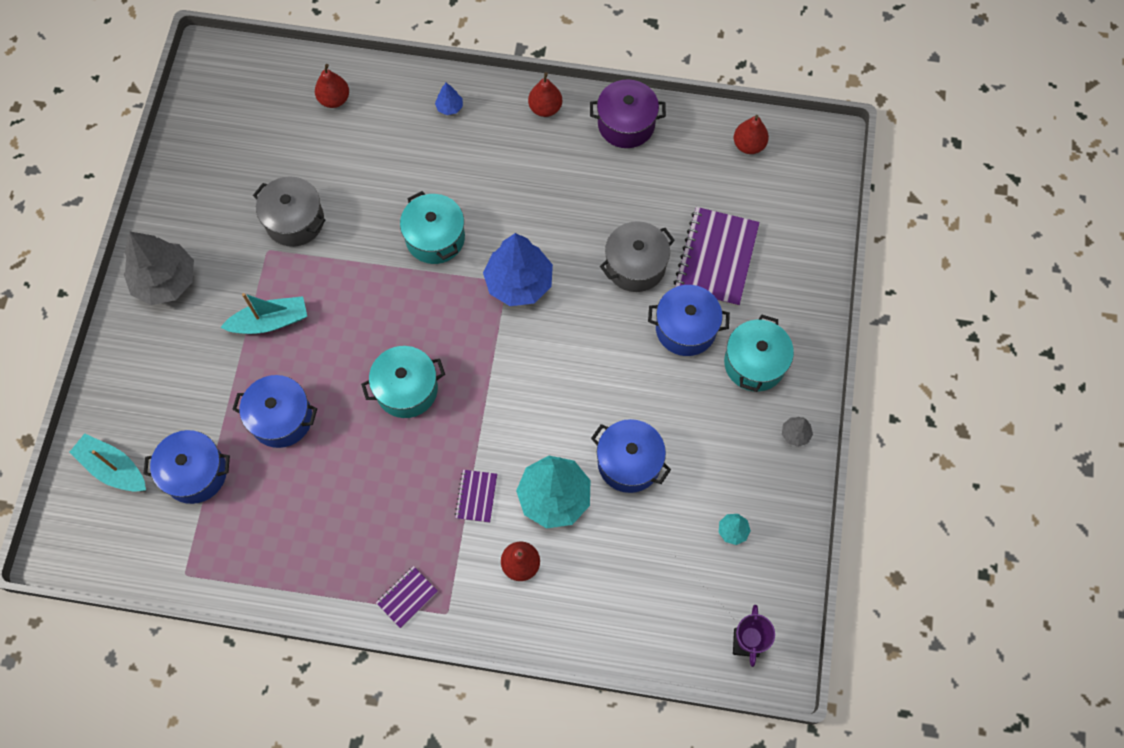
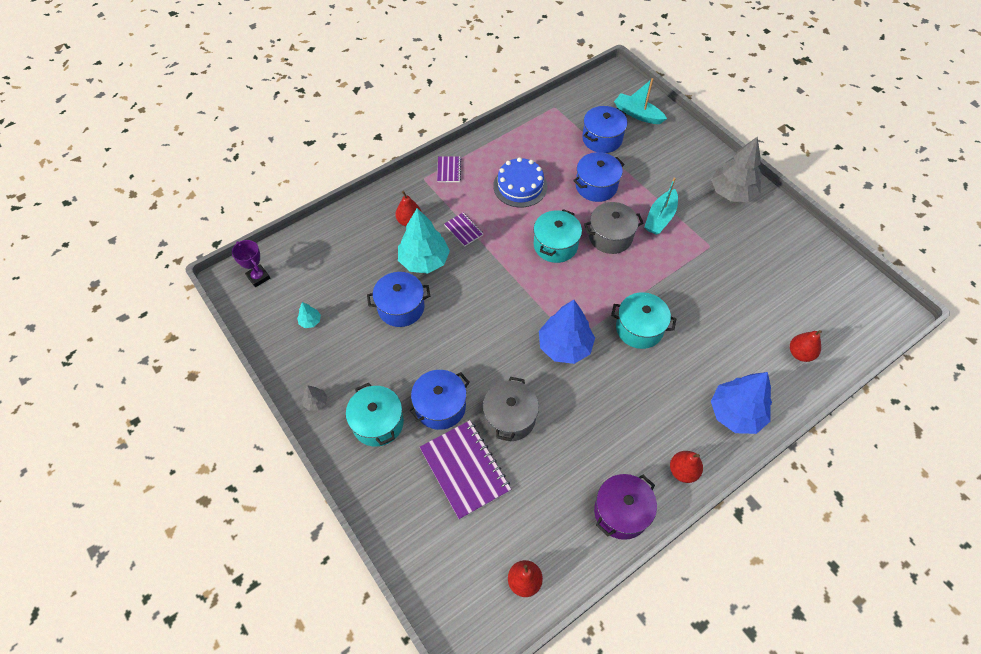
camera: 135 degrees right, 10 degrees down
turquoise boat [69,434,146,492] -> turquoise boat turned 135 degrees counterclockwise [614,78,667,124]
grey pot [253,176,326,247] -> grey pot moved to [584,202,644,254]
blue tree [435,83,463,115] -> blue tree [711,372,772,434], size x2.33
none -> blue cake [493,157,547,207]

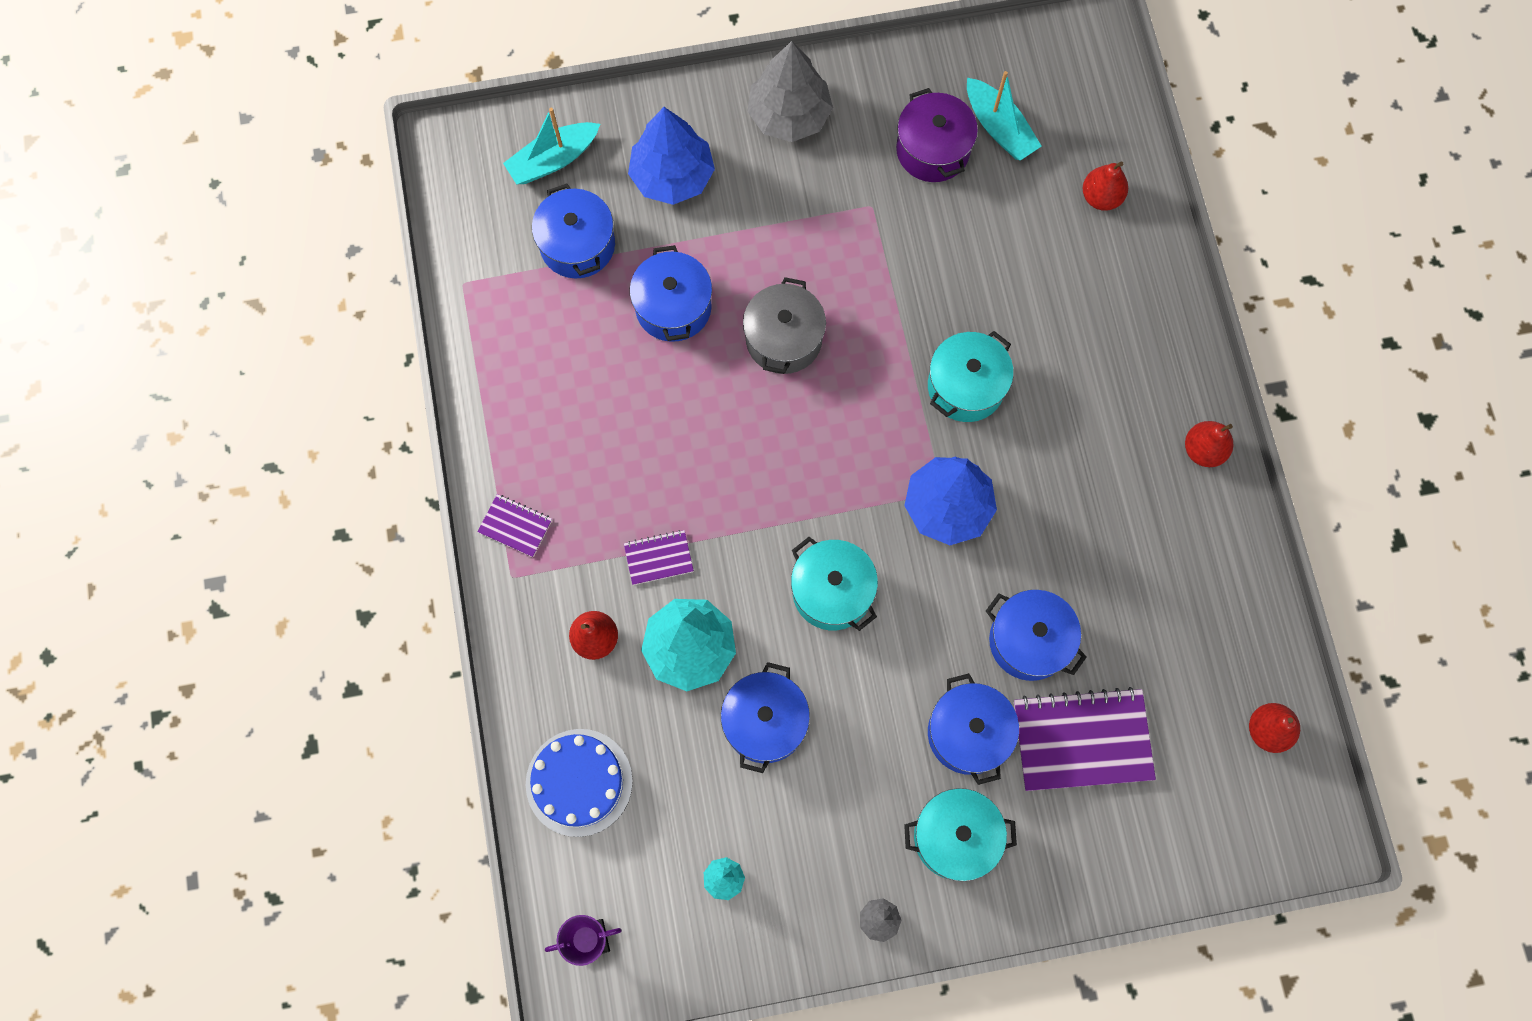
camera: 65 degrees left, 15 degrees up
grey pot [483,377,539,441] -> blue pot [986,590,1087,681]
blue cake [493,157,547,207] -> blue cake moved to [526,729,633,837]
turquoise pot [534,209,582,263] -> turquoise pot moved to [791,537,878,631]
purple pot [594,474,657,540] -> purple pot moved to [896,88,978,182]
turquoise boat [644,178,678,235] -> turquoise boat moved to [967,71,1041,160]
blue tree [711,372,772,434] -> blue tree moved to [628,107,715,205]

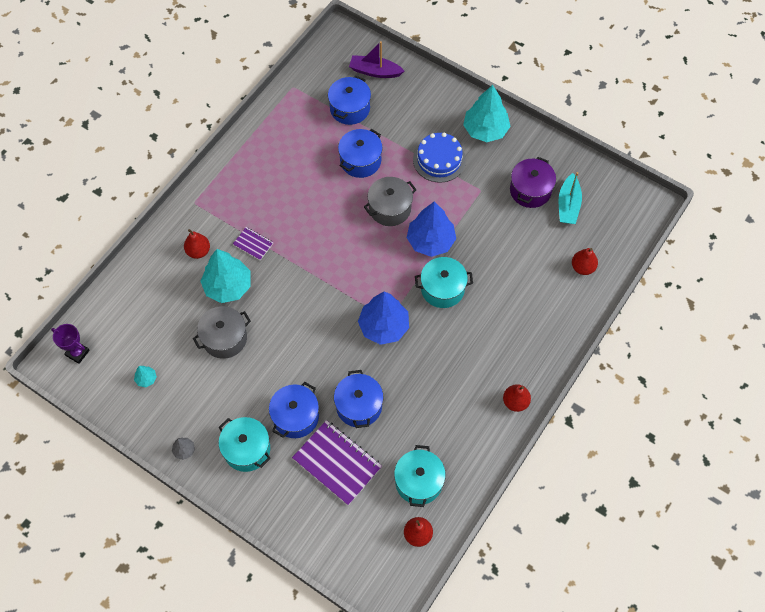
camera: 45 degrees right, 10 degrees down
purple notebook [477,494,552,557] -> none
turquoise boat [503,108,600,184] -> purple boat [349,41,404,78]
blue cake [526,729,633,837] -> blue cake moved to [413,132,466,183]
blue tree [628,107,715,205] -> blue tree moved to [407,201,456,257]
blue pot [721,662,810,773] -> grey pot [193,306,251,359]
grey tree [747,41,833,142] -> turquoise tree [463,85,511,142]
turquoise pot [791,537,878,631] -> turquoise pot moved to [394,445,446,507]

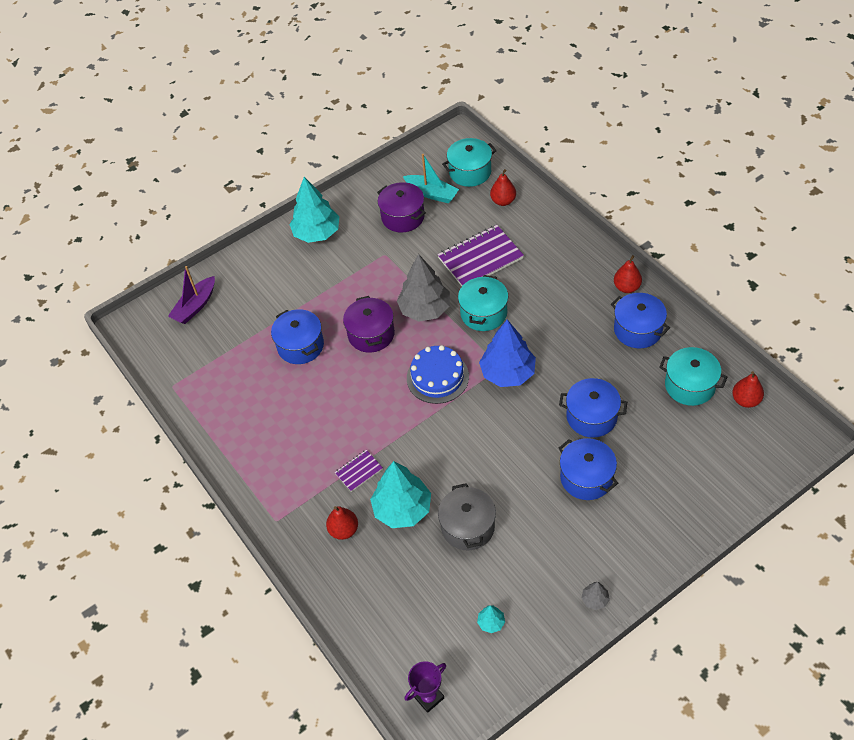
camera: 65 degrees left, 10 degrees down
turquoise pot [219,417,271,472] -> turquoise pot moved to [442,138,497,187]
purple notebook [292,420,382,505] -> purple notebook moved to [437,225,524,286]
blue pot [328,76,371,125] -> blue pot moved to [611,293,670,348]
grey pot [364,177,417,226] -> purple pot [343,296,395,353]
blue tree [407,201,456,257] -> grey tree [397,254,450,321]
blue cake [413,132,466,183] -> blue cake moved to [407,345,469,404]

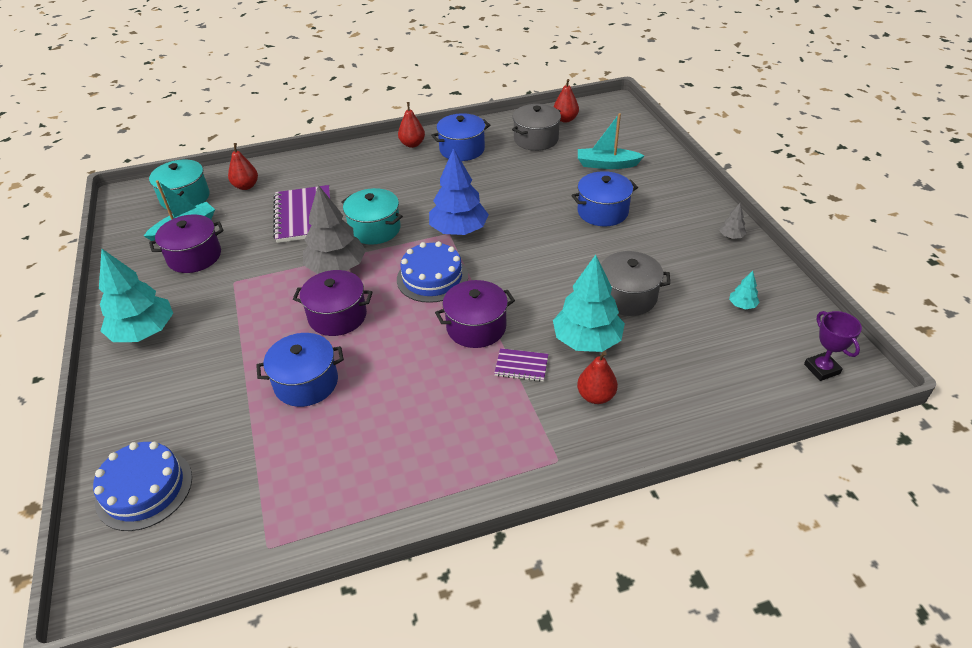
camera: 75 degrees left, 10 degrees down
purple boat [168,266,215,324] -> blue cake [93,442,192,531]
purple notebook [334,450,383,492] -> purple notebook turned 60 degrees counterclockwise [494,348,548,382]
blue pot [559,378,627,438] -> none
turquoise pot [659,347,727,406] -> grey pot [512,104,561,151]
none -> purple pot [435,280,515,348]
none -> turquoise boat [578,113,645,169]

